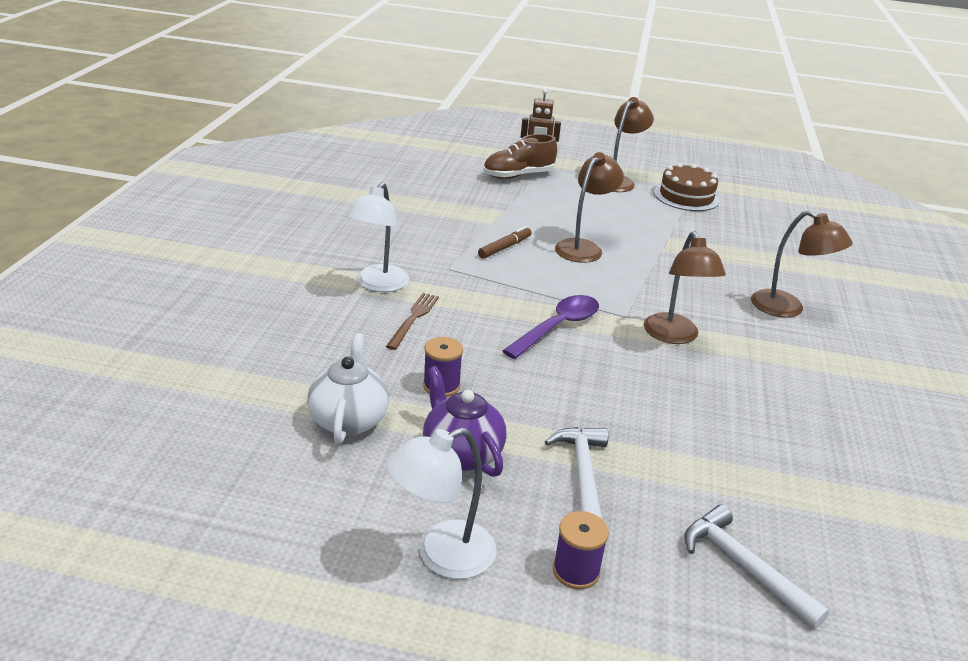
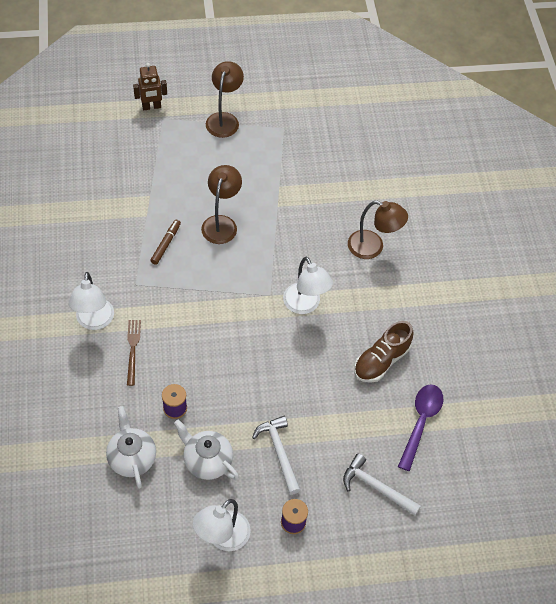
camera: 20 degrees left, 25 degrees up
purple teapot [423,366,506,477] -> white teapot [174,419,239,480]
brown shoe [483,134,557,179] -> brown shoe moved to [354,321,414,383]
purple spoon [502,295,599,359] -> purple spoon moved to [398,384,443,471]
brown lamp [644,231,726,344] -> white lamp [283,257,333,314]
brown cake [654,163,719,211] -> none

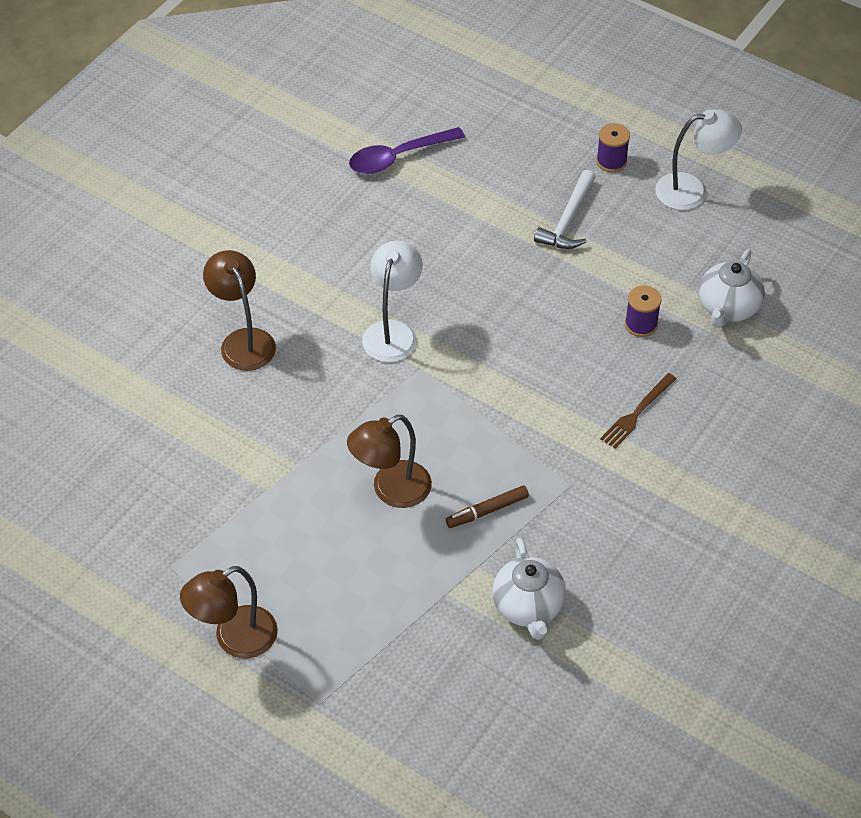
camera: 135 degrees left, 5 degrees down
white lamp [69,272,114,330] -> none
brown robot [133,63,167,110] -> none
white teapot [174,419,239,480] -> white teapot moved to [492,538,566,640]
white hammer [343,454,421,516] -> none
brown shoe [354,321,414,383] -> none

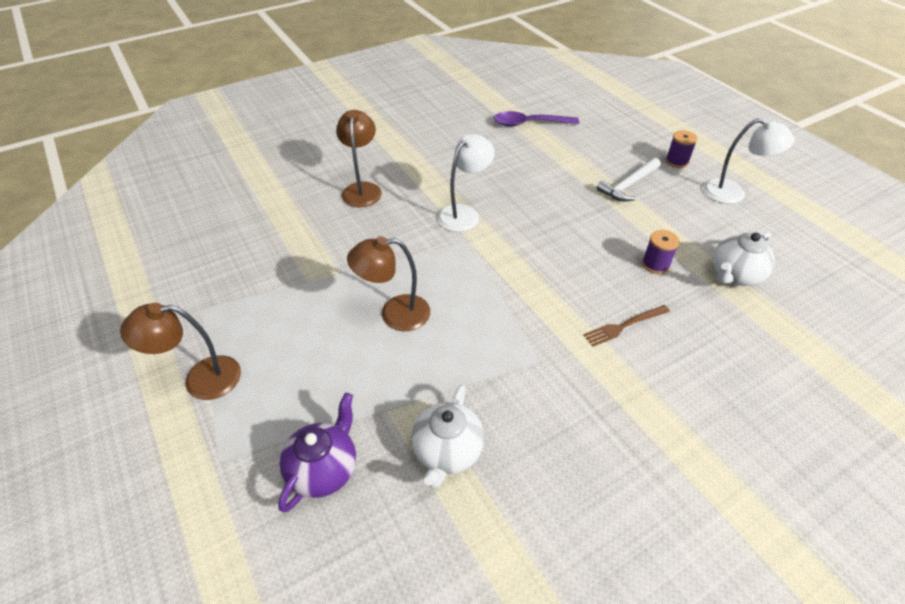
camera: 25 degrees right, 5 degrees down
brown marker [445,485,529,528] -> none
none -> purple teapot [278,393,356,513]

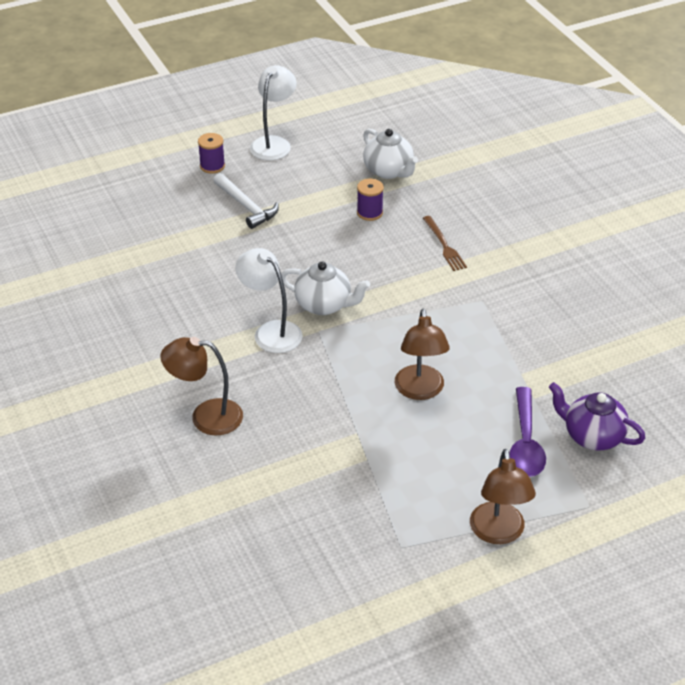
camera: 85 degrees left, 5 degrees down
white teapot [412,385,484,488] -> white teapot moved to [281,262,370,315]
purple spoon [494,111,579,127] -> purple spoon moved to [509,387,546,477]

